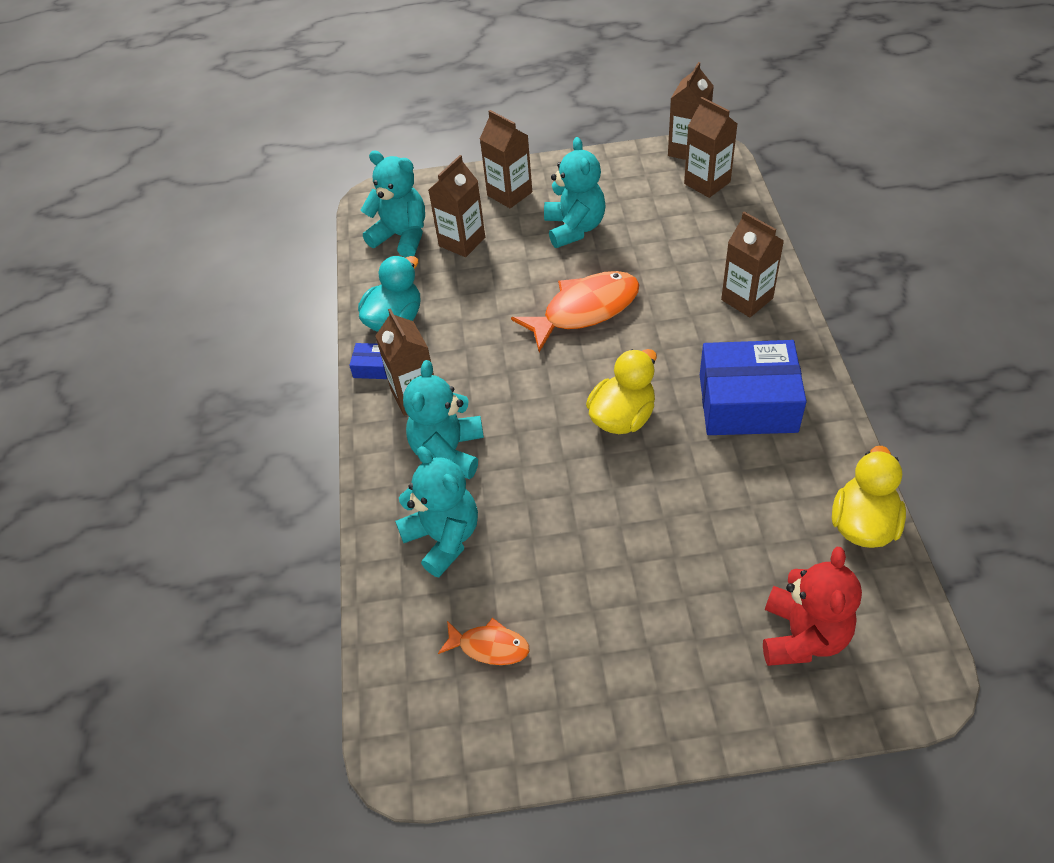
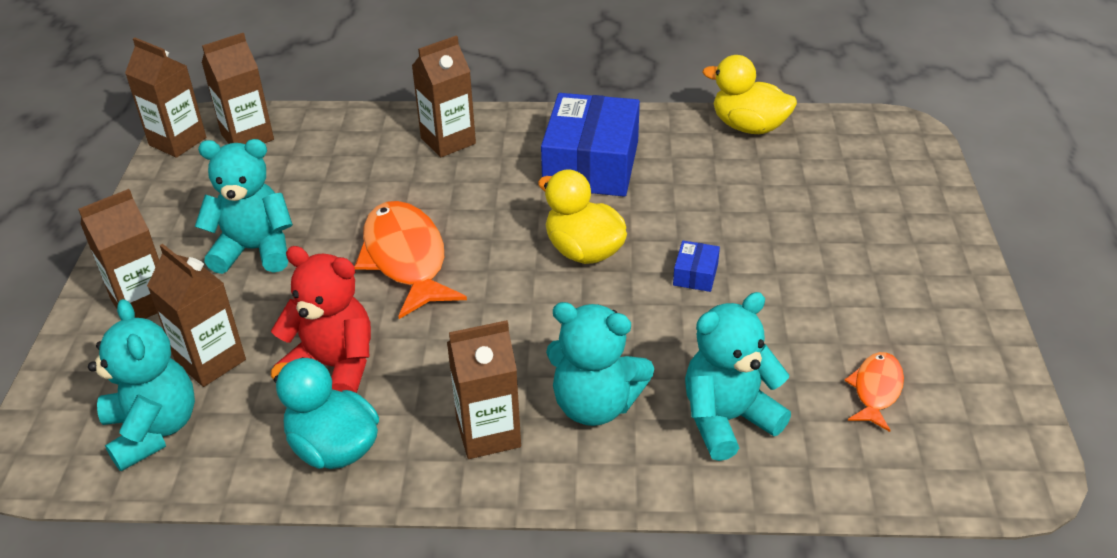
camera: 85 degrees left, 10 degrees down
blue box [349,343,387,379] -> blue box moved to [673,241,720,292]
turquoise teddy bear [361,151,425,257] -> turquoise teddy bear turned 120 degrees clockwise [88,299,195,471]
red teddy bear [763,547,862,666] -> red teddy bear moved to [271,246,371,393]

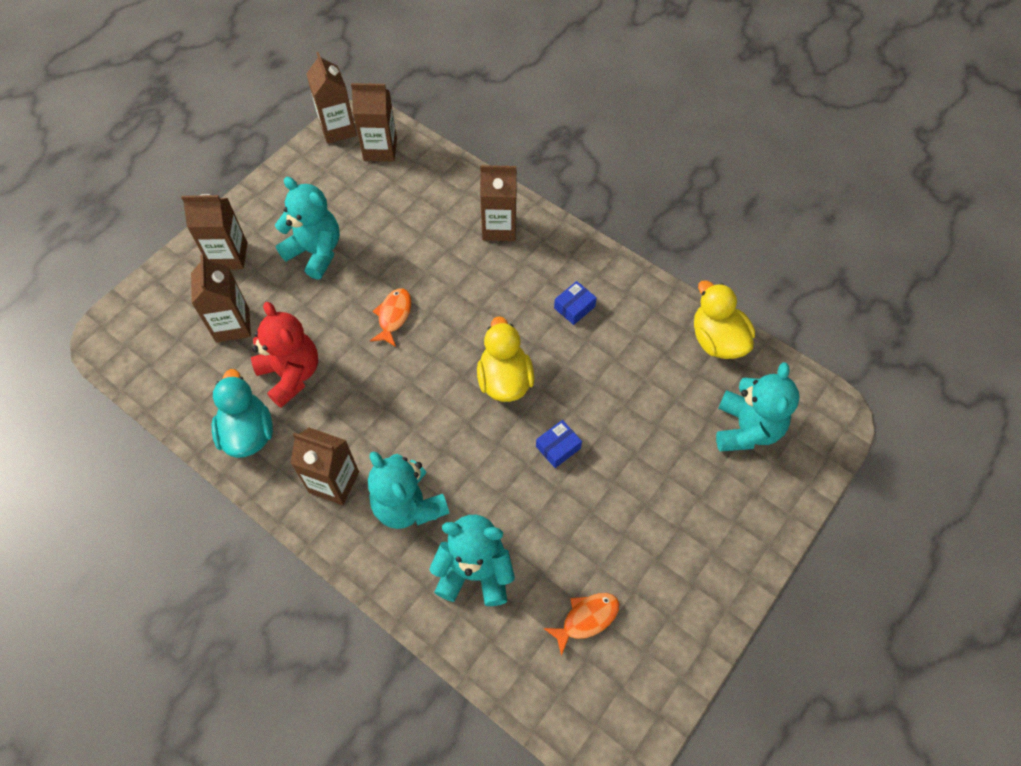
camera: 35 degrees right, 20 degrees up
turquoise teddy bear [88,299,195,471] -> turquoise teddy bear moved to [716,362,800,451]
orange fish [354,201,467,319] -> orange fish [370,288,411,347], size x0.53
blue box [541,93,640,196] -> blue box [554,281,597,325], size x0.41

